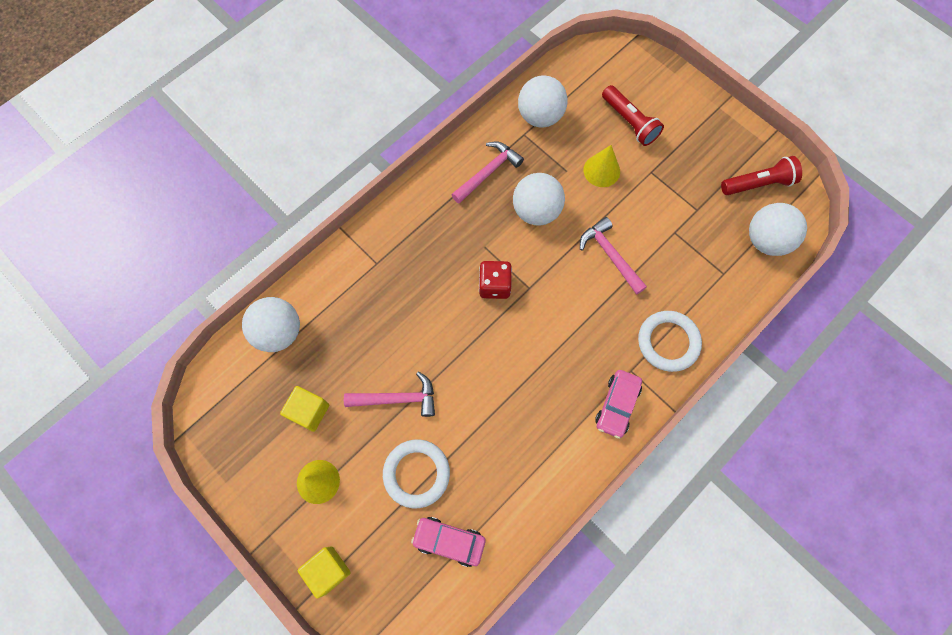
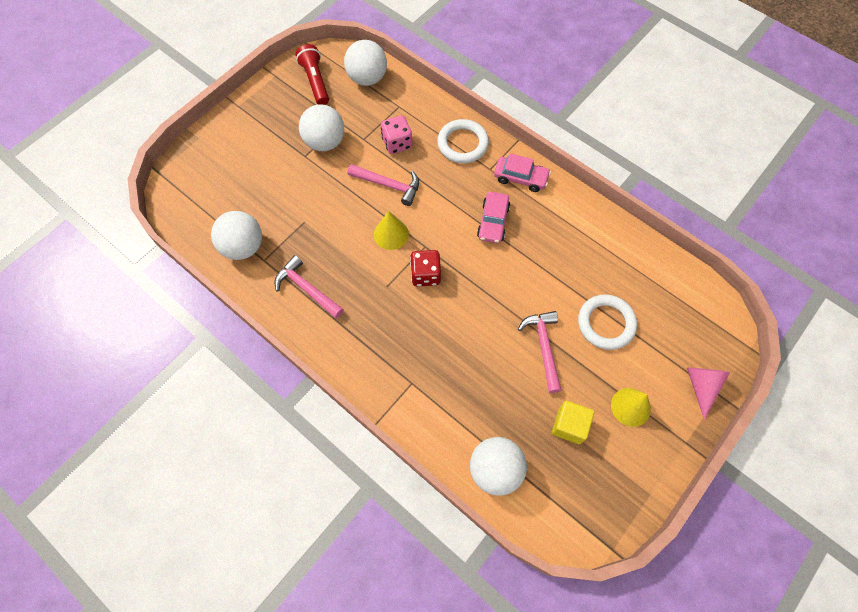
camera: 95 degrees left, 5 degrees down
yellow cube [298,546,351,599] -> pink cone [687,367,730,420]
pink car [411,517,485,567] -> pink car moved to [477,192,510,243]
white ball [513,173,565,226] -> white ball moved to [299,104,344,151]
pink hammer [580,217,647,295] -> pink hammer turned 120 degrees counterclockwise [348,164,419,206]
yellow cone [583,145,620,187] -> yellow cone moved to [374,211,409,250]
red flashlight [602,85,664,146] -> none
none -> pink dice [381,115,412,154]

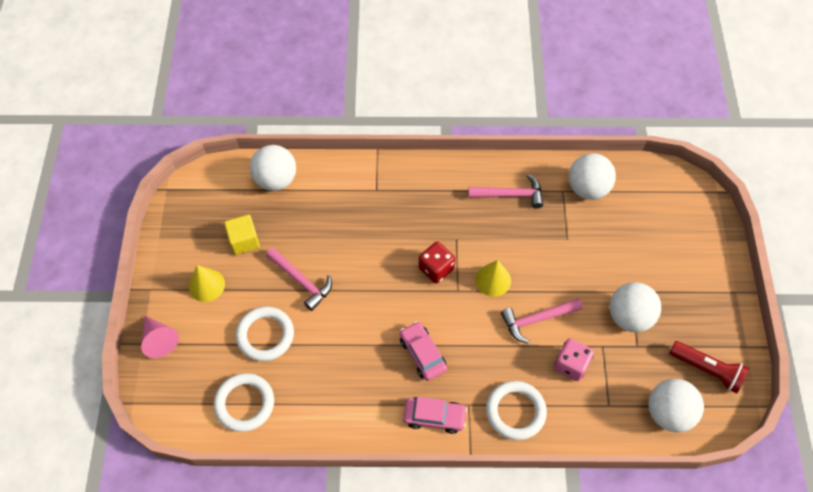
camera: 140 degrees right, 5 degrees down
pink car [494,153,551,192] -> pink car turned 150 degrees counterclockwise [403,397,467,434]
none -> white ring [214,373,274,432]

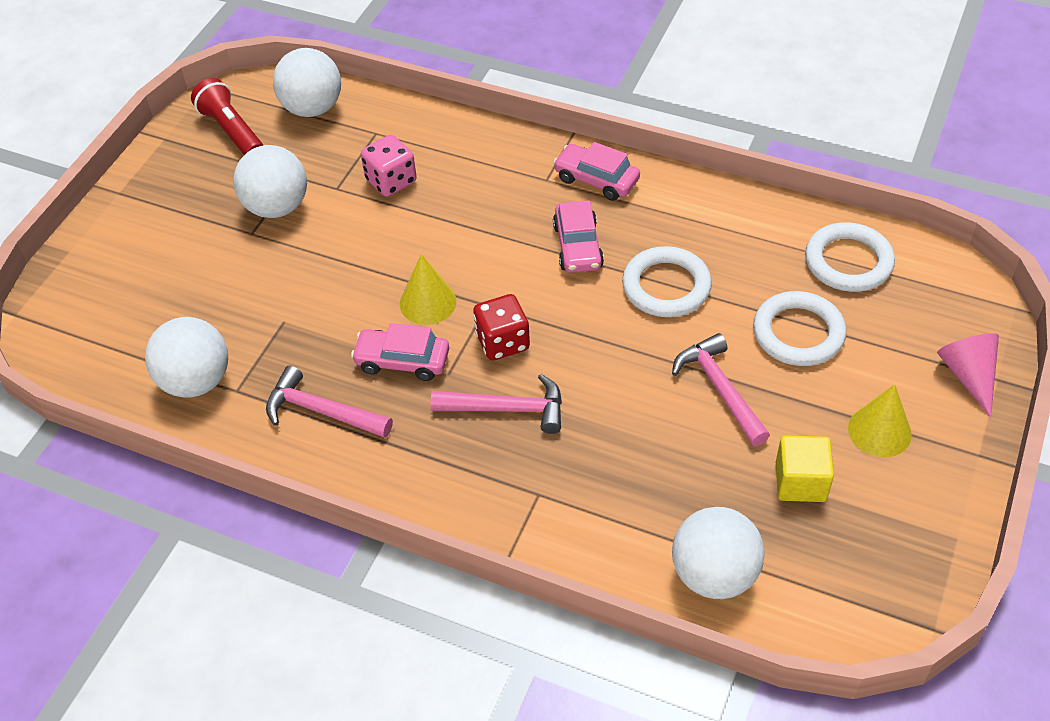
camera: 155 degrees left, 10 degrees down
white ring [486,381,547,440] -> white ring moved to [622,246,712,317]
pink hammer [501,298,583,344] -> pink hammer moved to [431,374,562,434]
none -> pink car [351,323,449,381]

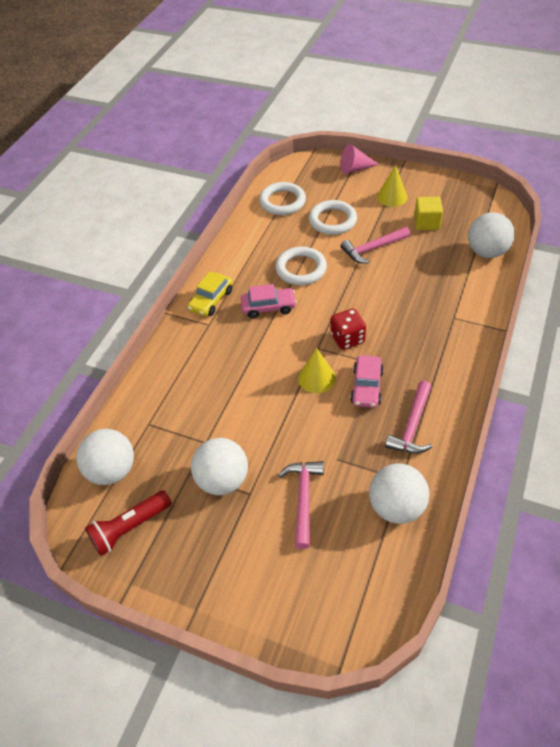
camera: 90 degrees left, 0 degrees up
pink dice [361,135,417,197] -> none
pink hammer [431,374,562,434] -> pink hammer moved to [278,461,324,549]
pink car [553,142,640,201] -> yellow car [188,271,233,316]

